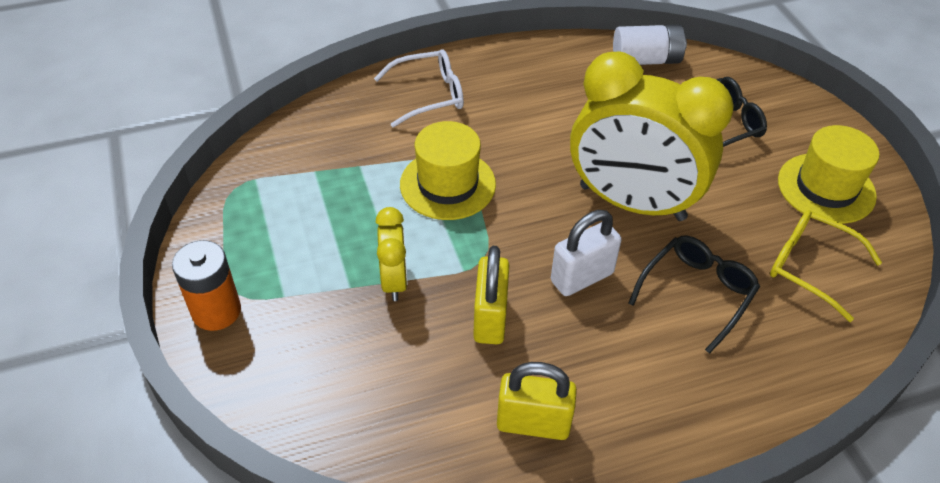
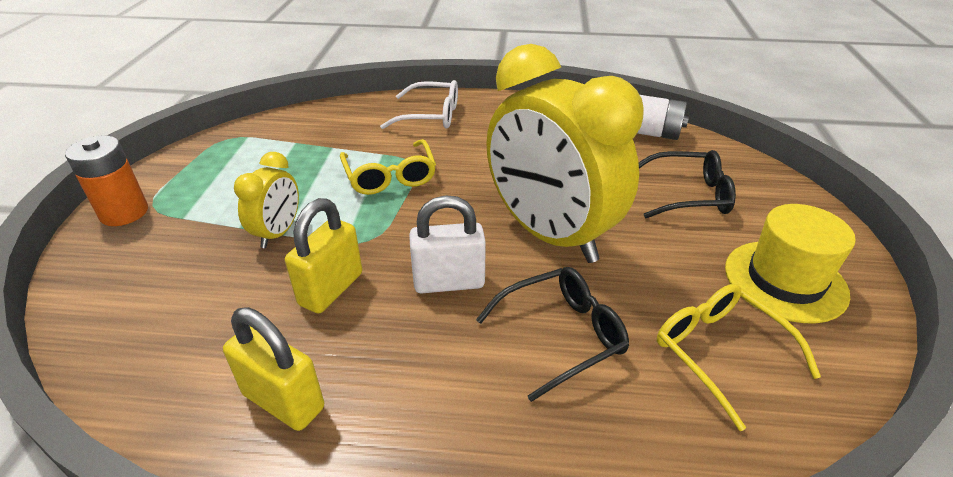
camera: 25 degrees right, 10 degrees down
yellow hat [400,121,496,220] -> yellow glasses [340,139,436,195]

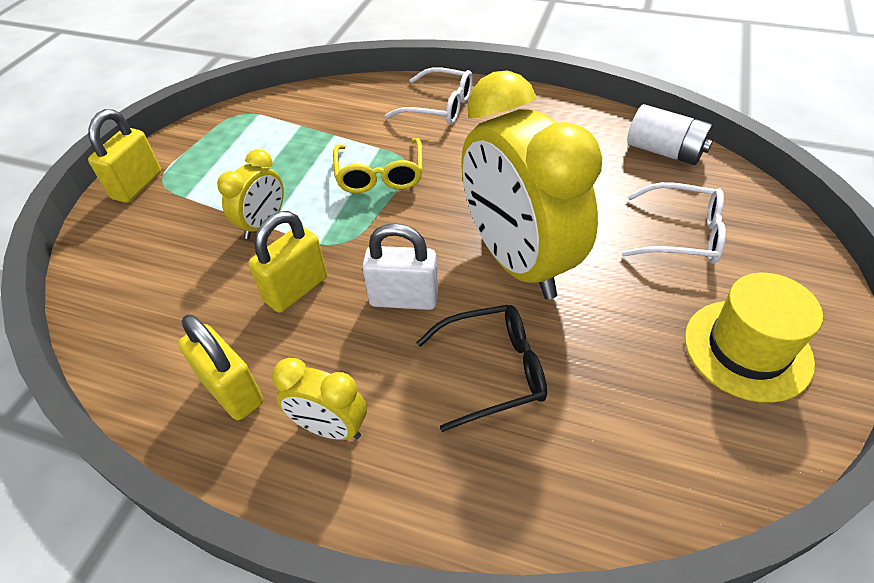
camera: 15 degrees right, 10 degrees up
orange battery [65,135,148,226] -> yellow padlock [88,109,161,203]
black glasses [639,150,736,218] -> white glasses [622,182,726,264]
yellow glasses [657,284,821,431] -> none
none -> yellow clock [272,358,367,440]

